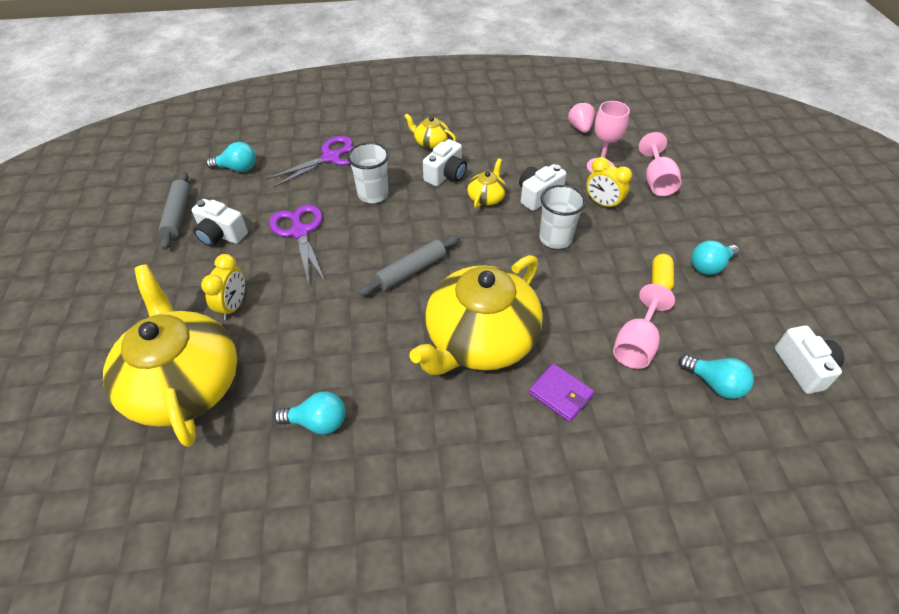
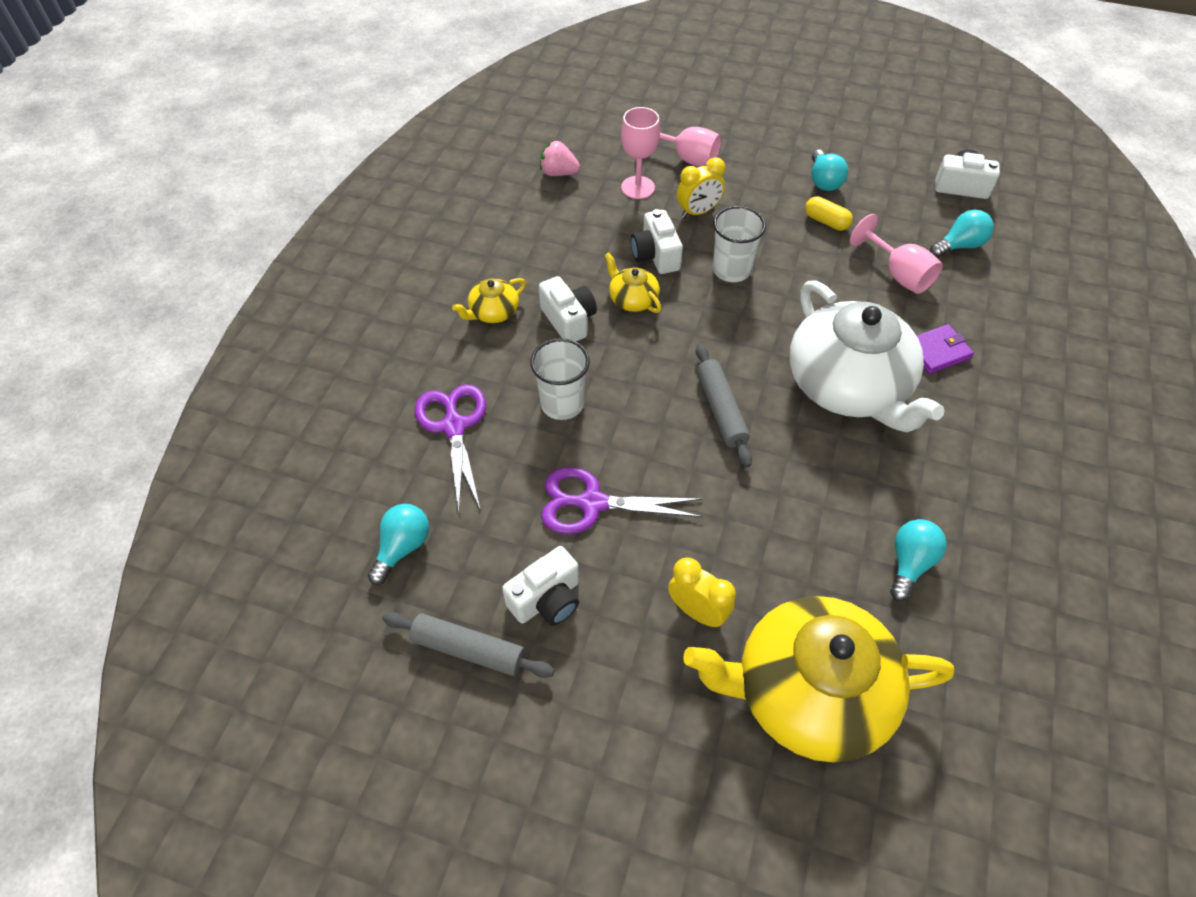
camera: 65 degrees left, 5 degrees up
yellow teapot [409,255,543,375] -> white teapot [790,280,945,433]

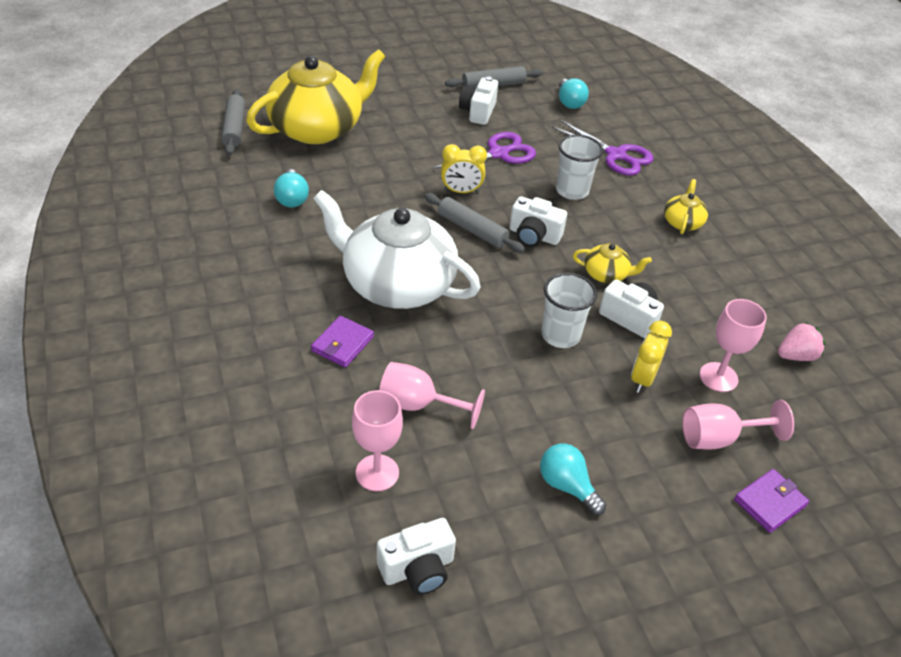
camera: 140 degrees right, 10 degrees down
white camera [539,276,597,341] -> white camera moved to [509,196,567,247]
yellow clock [668,558,736,627] -> yellow clock moved to [441,144,487,193]
yellow capsule [805,196,853,231] -> none
turquoise light bulb [930,210,994,258] -> pink goblet [352,390,403,491]
none -> grey rolling pin [221,89,245,155]
none -> purple wallet [734,469,809,533]

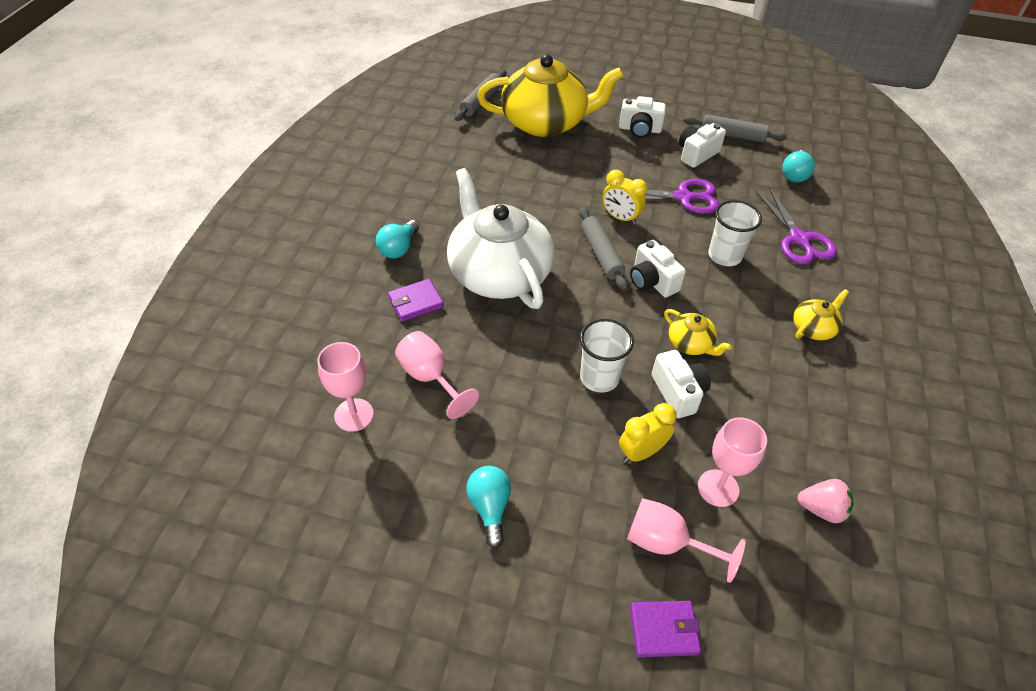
camera: 35 degrees right, 5 degrees up
turquoise light bulb [274,169,309,208] -> turquoise light bulb moved to [376,220,419,258]
white camera [377,518,456,595] -> white camera moved to [619,96,666,138]

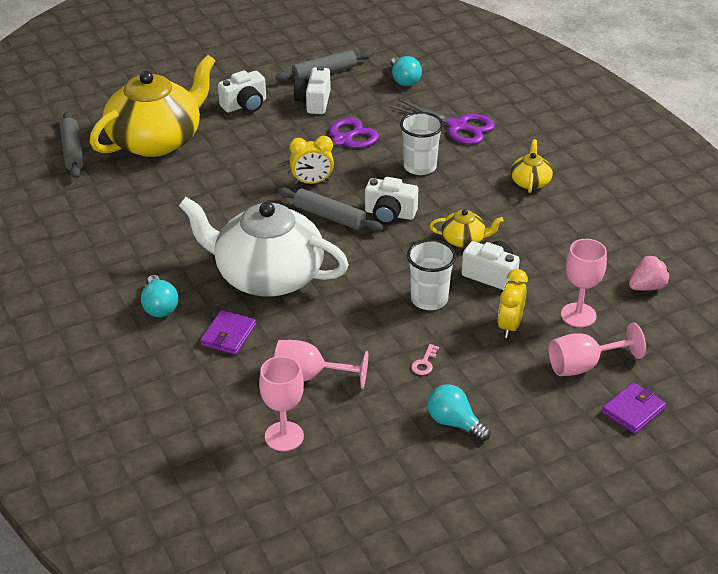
camera: 40 degrees left, 10 degrees down
none -> pink key [411,344,439,375]

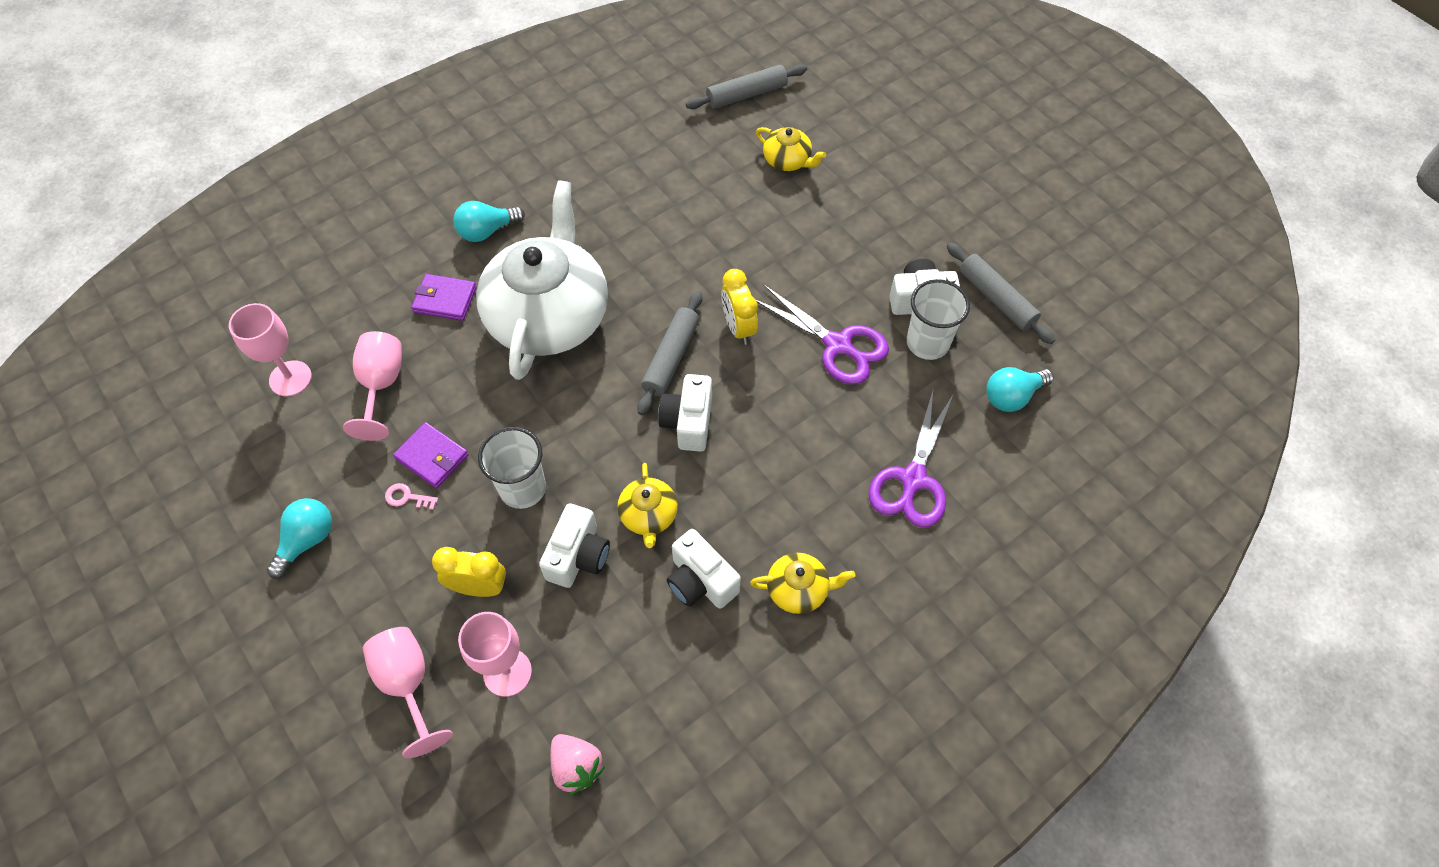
camera: 80 degrees right, 20 degrees up
yellow teapot [90,55,215,157] -> yellow teapot [756,127,826,171], size x0.42
white camera [218,70,266,113] -> white camera moved to [667,529,741,609]
white cup [400,112,443,175] -> white cup moved to [907,279,970,360]
purple wallet [602,382,666,434] -> purple wallet moved to [393,422,469,488]

